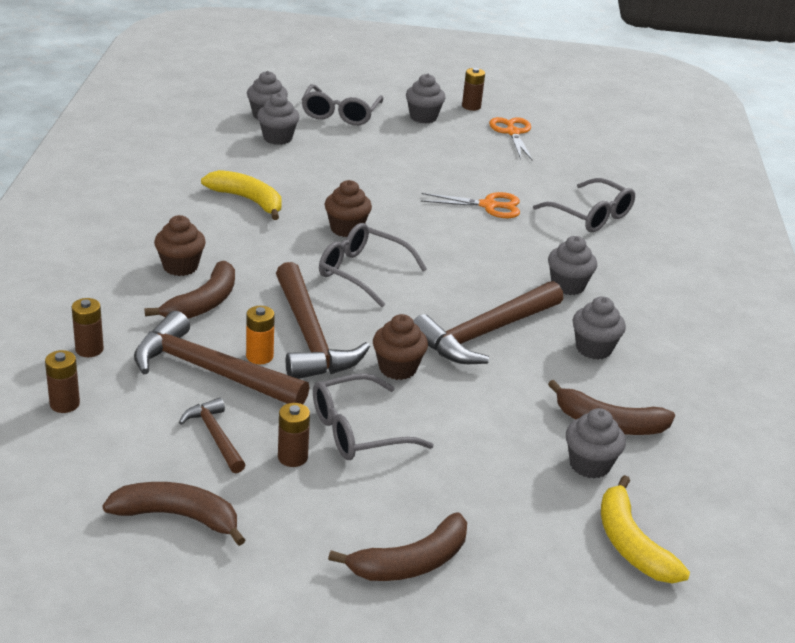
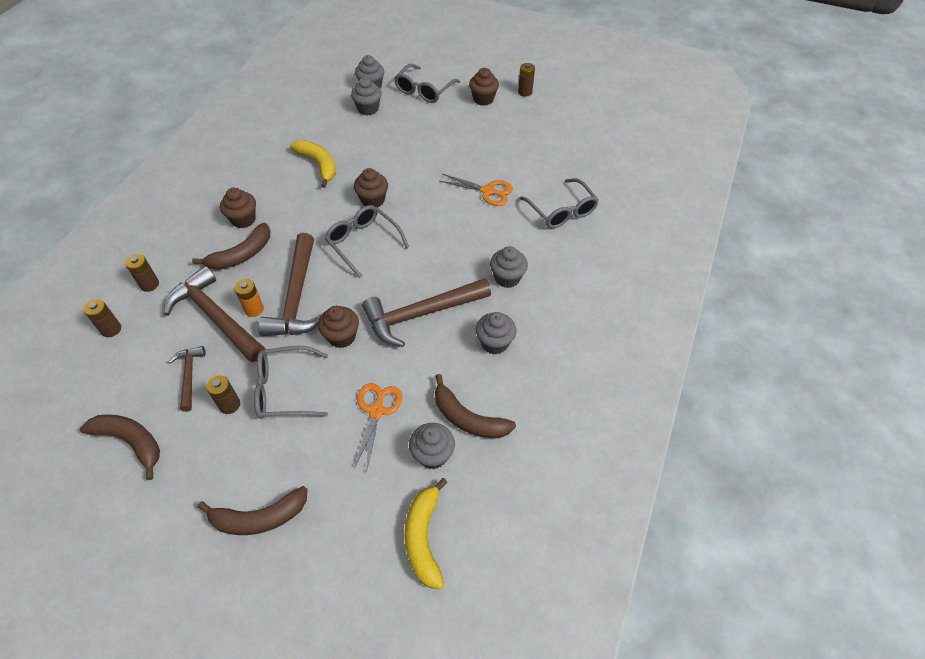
camera: 20 degrees right, 20 degrees up
grey cupcake [406,74,446,123] -> brown cupcake [469,68,499,106]
orange scissors [489,117,533,161] -> orange scissors moved to [353,383,402,473]

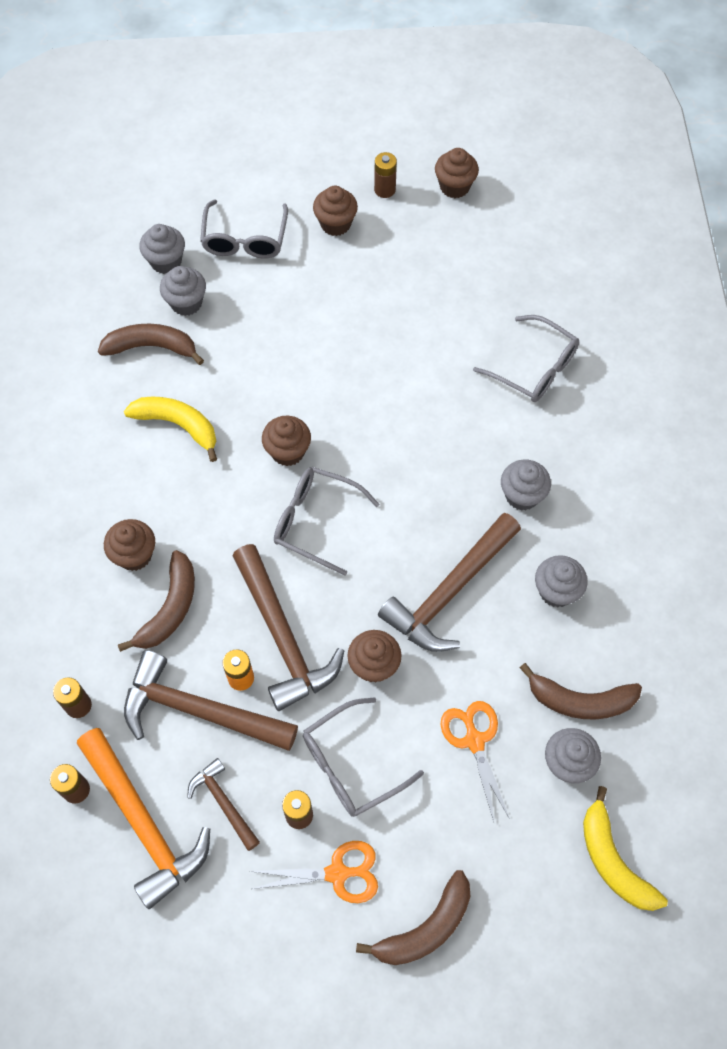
camera: 25 degrees left, 10 degrees up
brown banana [80,414,160,480] -> brown banana moved to [98,324,204,365]
orange scissors [440,174,513,206] -> orange scissors moved to [250,841,378,903]
none -> orange hammer [77,728,210,909]
none -> brown cupcake [435,148,479,198]

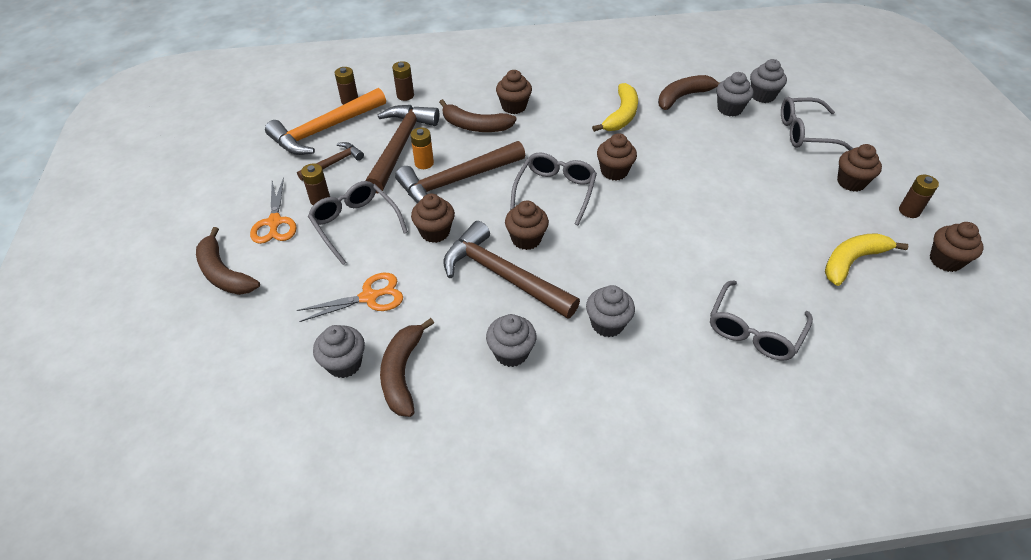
camera: 85 degrees right, 15 degrees down
brown banana [98,324,204,365] -> brown banana turned 120 degrees counterclockwise [658,75,720,110]
yellow banana [583,786,668,911] -> yellow banana moved to [825,233,909,286]
none -> brown cupcake [505,200,549,250]

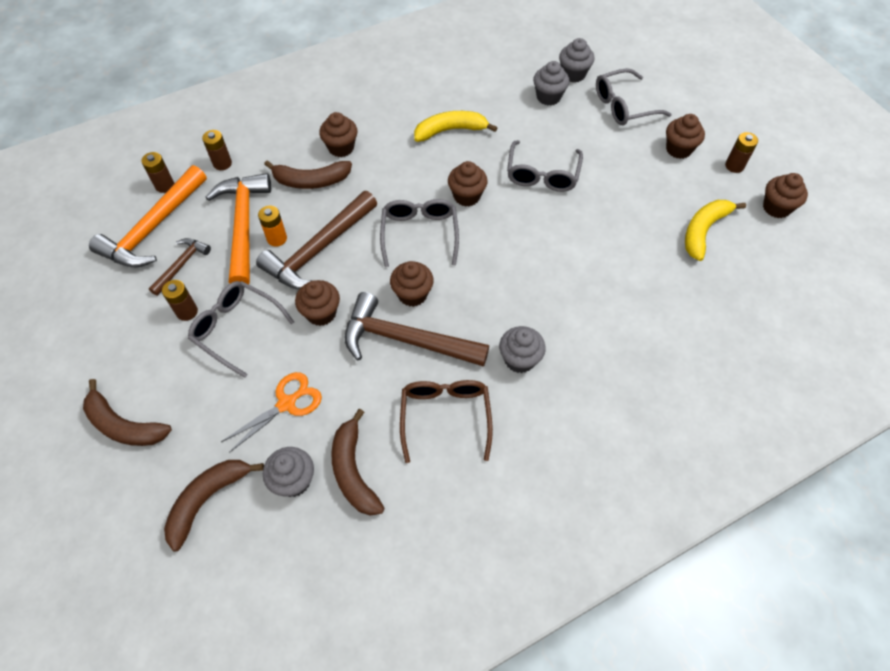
camera: 20 degrees left, 10 degrees up
orange scissors [250,177,297,244] -> none
brown hammer [365,105,439,193] -> orange hammer [205,173,271,284]
grey cupcake [486,314,536,367] -> brown glasses [400,380,493,463]
yellow banana [592,83,638,132] -> yellow banana turned 105 degrees counterclockwise [414,111,498,142]
brown banana [658,75,720,110] -> brown banana moved to [164,460,264,551]
grey glasses [710,280,813,360] -> grey glasses moved to [507,140,583,192]

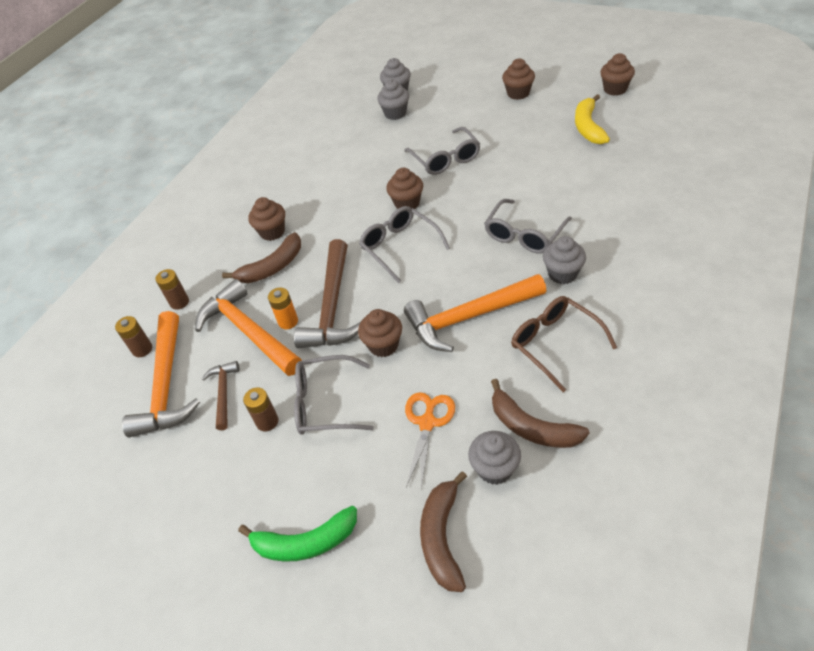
camera: 30 degrees left, 10 degrees down
brown banana [83,379,172,446] -> green banana [238,506,357,562]
brown hammer [345,292,489,367] -> orange hammer [404,274,546,352]
brown cupcake [390,261,434,307] -> none
yellow banana [414,111,498,142] -> none
grey glasses [596,68,672,125] -> grey glasses moved to [484,199,572,254]
brown battery [725,132,758,173] -> none

